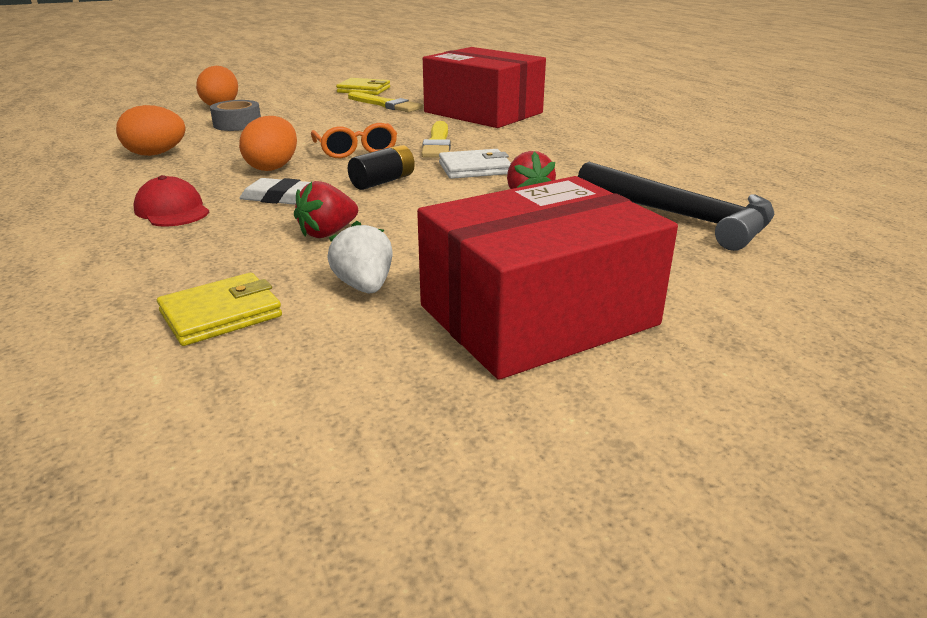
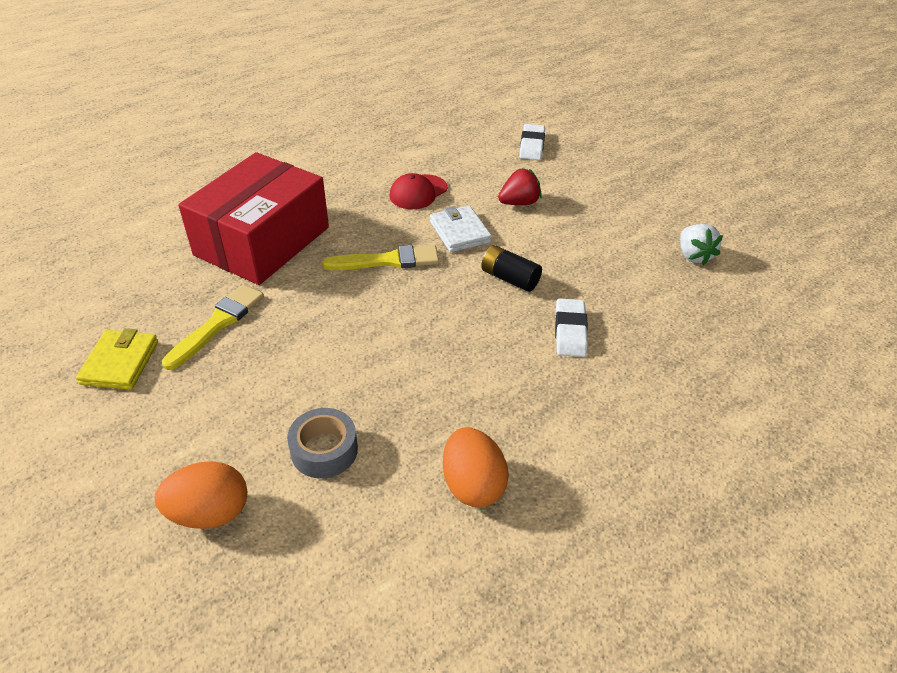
camera: 100 degrees left, 15 degrees up
red cap [133,175,209,226] -> red cap moved to [389,173,447,209]
yellow wallet [157,273,282,346] -> none
orange egg [239,116,297,171] -> none
red strawberry [294,181,358,238] -> none
orange glasses [311,123,397,158] -> none
white strawberry [327,221,393,293] -> white strawberry turned 75 degrees counterclockwise [680,224,723,265]
red box [417,176,678,380] -> none
black hammer [578,162,774,251] -> white eraser [519,124,545,160]

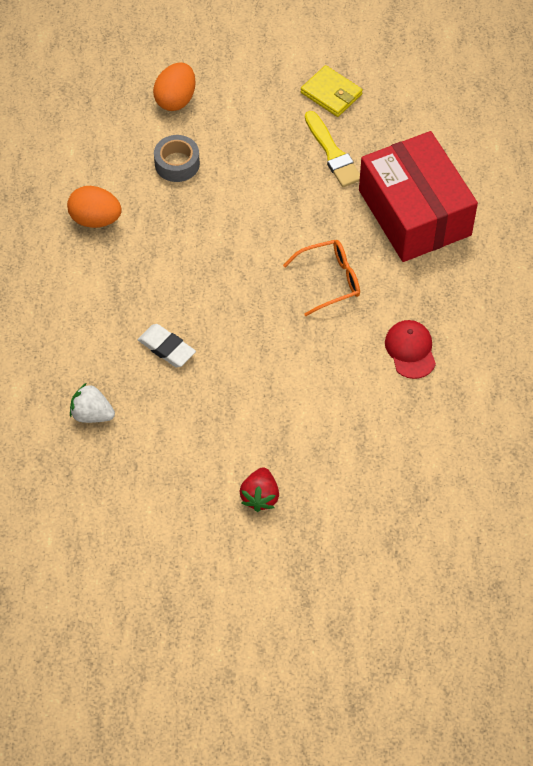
camera: 125 degrees right, 15 degrees up
yellow brush [323,245,439,270] -> orange glasses [283,240,360,316]
white wallet [430,205,492,252] -> none
black battery [481,245,542,292] -> none
red strawberry [498,168,542,205] -> red strawberry moved to [239,467,279,512]
white eraser [519,124,545,160] -> none
white strawberry [680,224,723,265] -> white strawberry moved to [70,383,115,423]

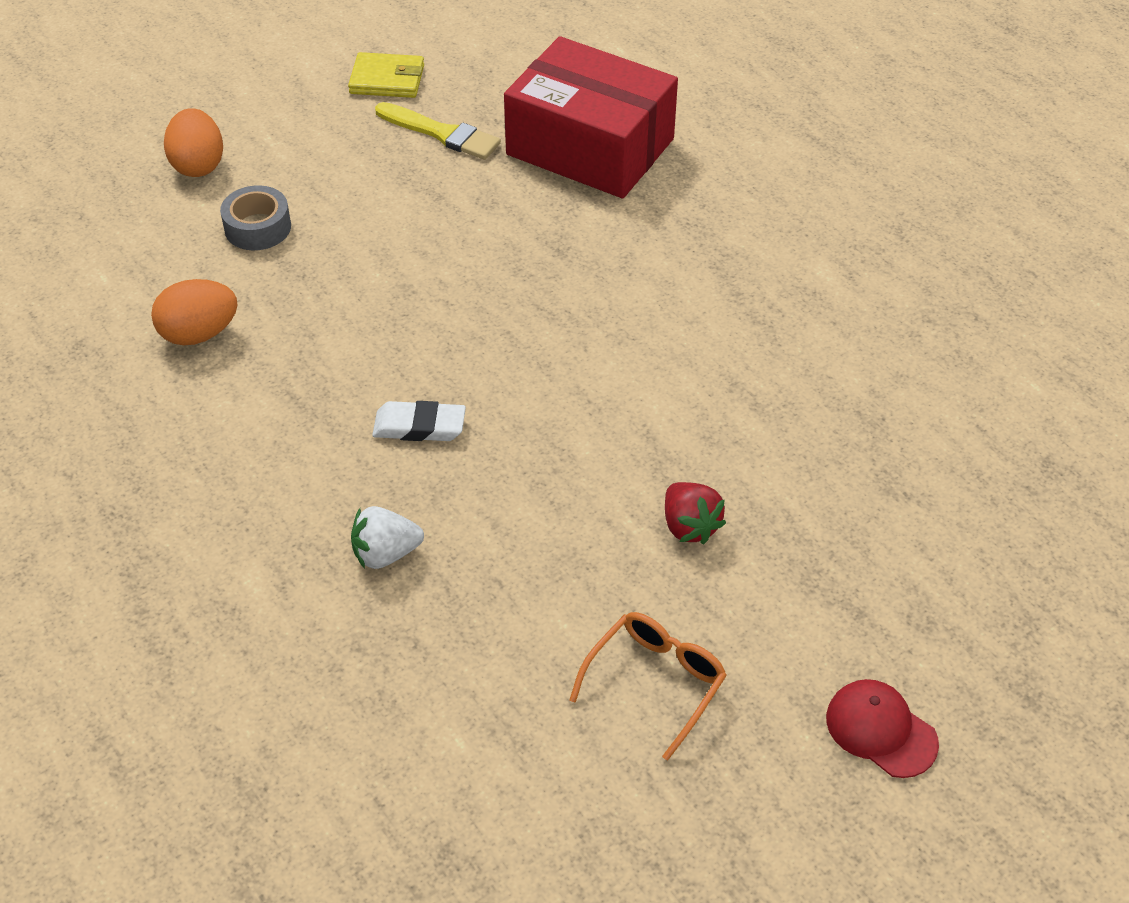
camera: 35 degrees left, 10 degrees down
orange glasses [283,240,360,316] -> orange glasses moved to [569,612,727,761]
red cap [385,320,436,379] -> red cap moved to [826,679,939,778]

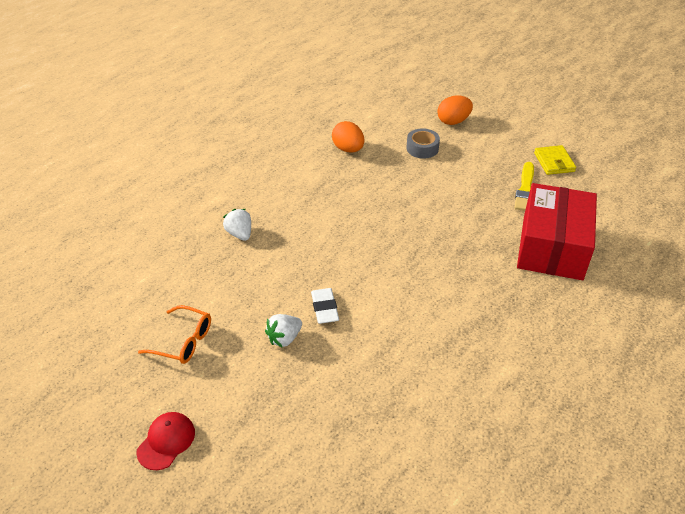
camera: 75 degrees right, 5 degrees down
white eraser [372,401,466,441] -> white eraser moved to [311,288,339,324]
red strawberry [665,482,726,544] -> white strawberry [265,314,302,348]

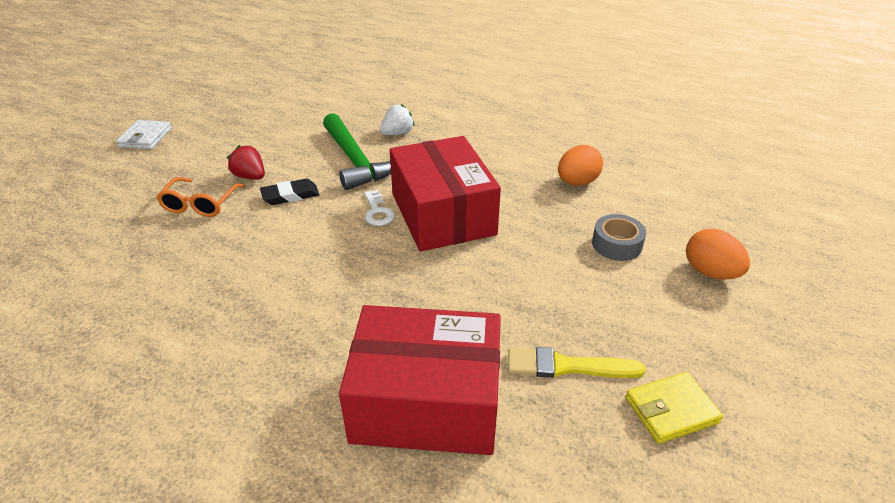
camera: 80 degrees right, 5 degrees down
red cap [136,412,195,470] -> white wallet [116,120,172,149]
orange glasses [138,305,211,364] -> orange glasses moved to [156,177,245,217]
white strawberry [265,314,302,348] -> red strawberry [227,145,265,180]
white eraser [311,288,339,324] -> black eraser [260,179,320,205]
none -> green hammer [323,113,391,190]
none -> white key [364,190,395,226]
none -> red box [390,136,501,252]

